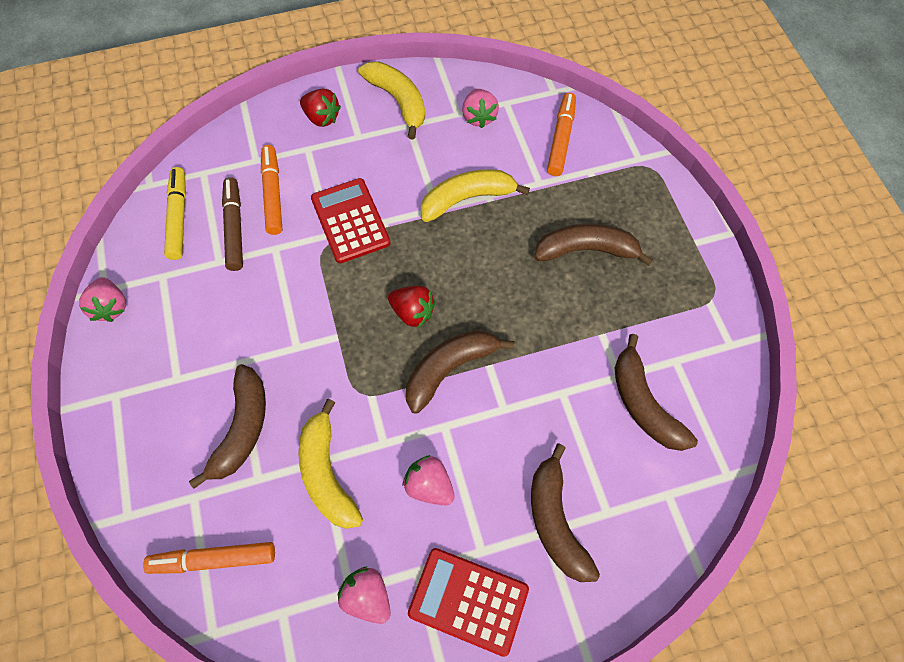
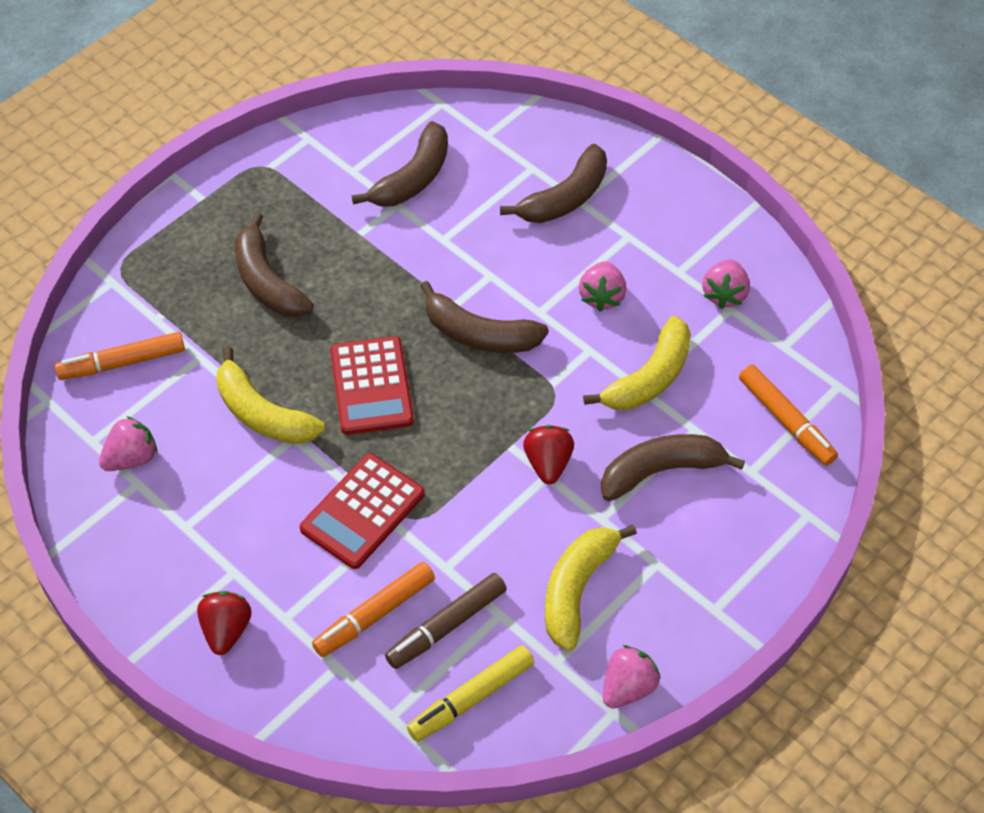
camera: 120 degrees left, 10 degrees down
yellow banana [358,62,425,140] -> yellow banana moved to [545,525,637,651]
red strawberry [388,285,435,328] -> red strawberry moved to [523,425,574,484]
red calculator [408,548,529,657] -> red calculator moved to [330,336,414,435]

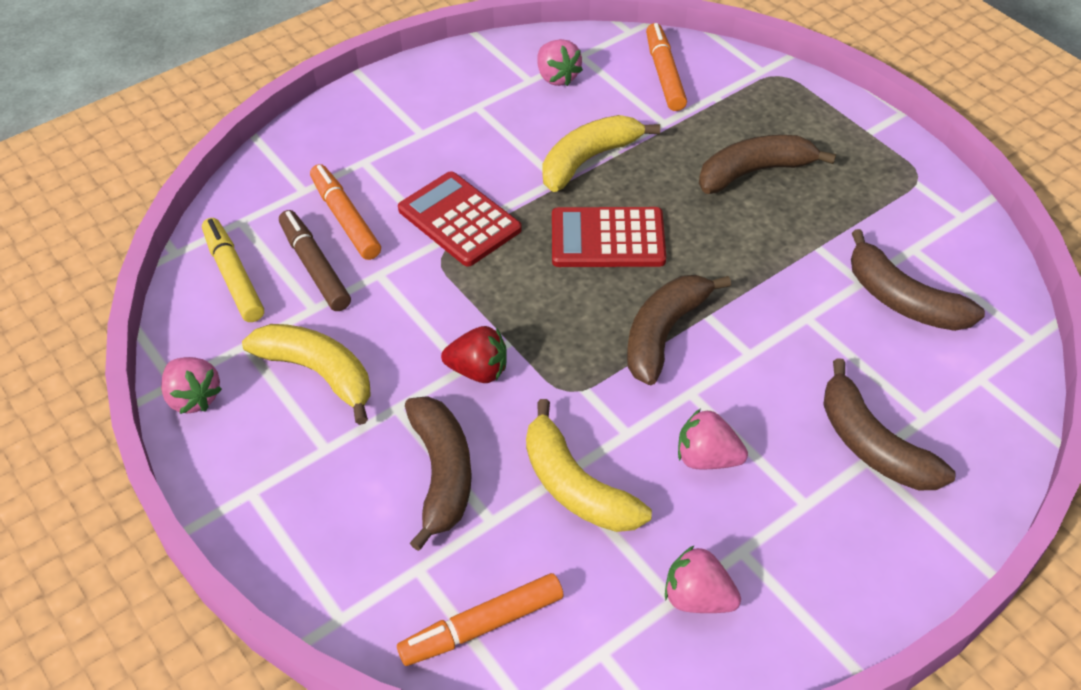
camera: 100 degrees right, 5 degrees down
red strawberry [197,591,252,655] -> none

